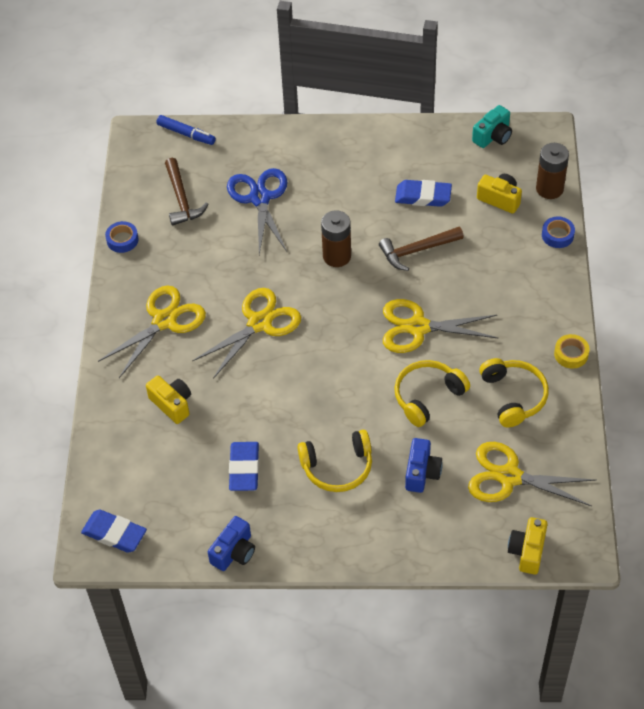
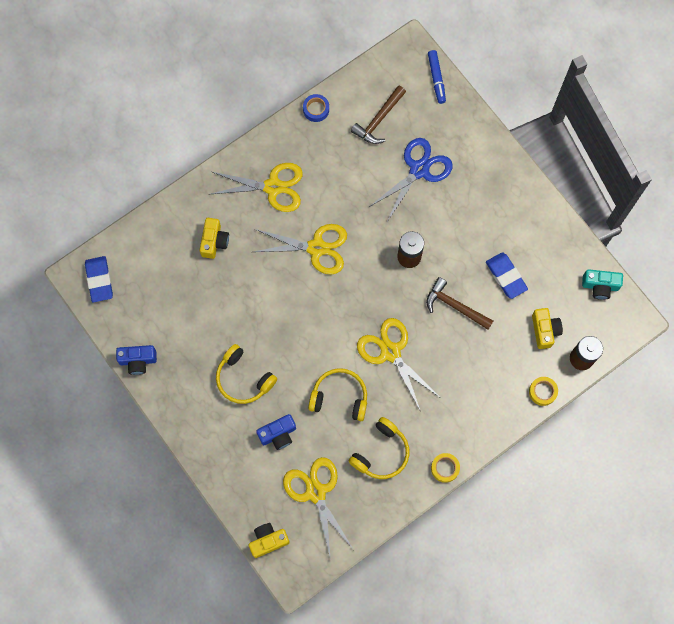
camera: 50 degrees right, 20 degrees up
blue eraser [229,442,259,491] -> none
blue tape [542,217,575,248] -> yellow tape [529,377,558,406]

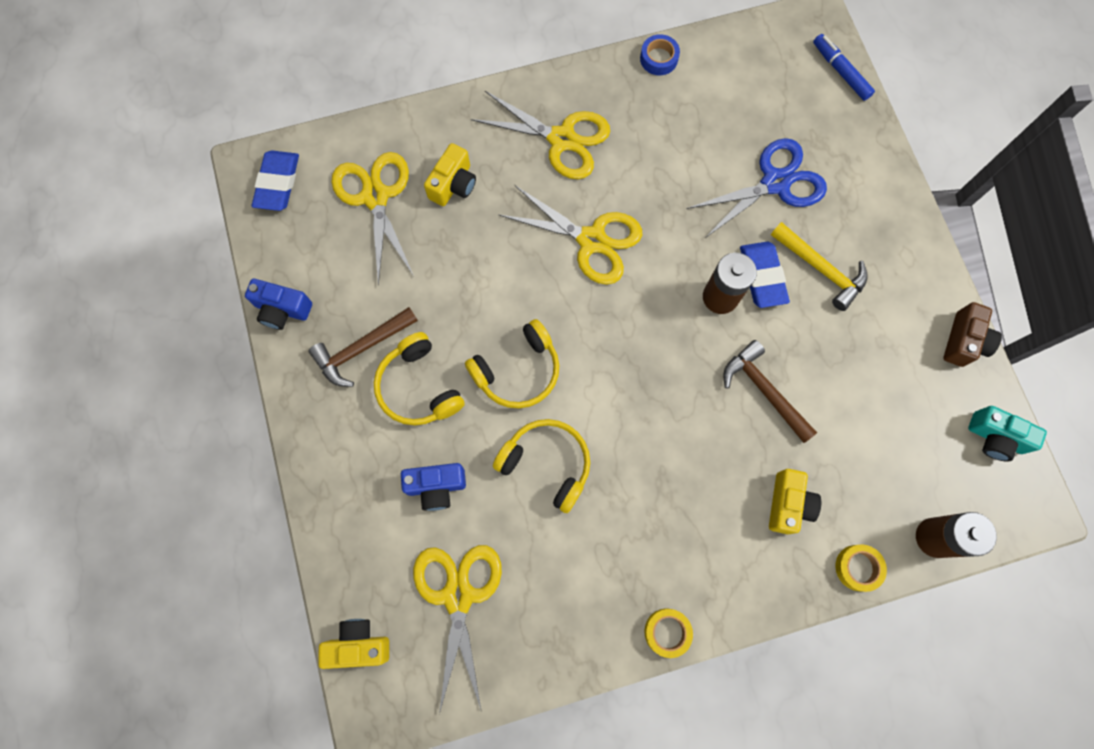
camera: 20 degrees right, 0 degrees up
yellow headphones [349,417,409,479] -> yellow headphones moved to [465,319,559,409]
brown hammer [351,85,406,144] -> brown hammer moved to [309,307,418,387]
yellow scissors [357,318,439,412] -> yellow scissors moved to [331,152,414,286]
blue marker [428,50,446,104] -> blue marker turned 135 degrees clockwise [813,34,875,101]
blue eraser [486,252,528,299] -> blue eraser moved to [740,242,790,308]
yellow camera [532,308,563,349] -> yellow camera moved to [769,469,821,534]
none -> yellow hammer [771,222,868,311]
none -> brown camera [943,302,1002,367]

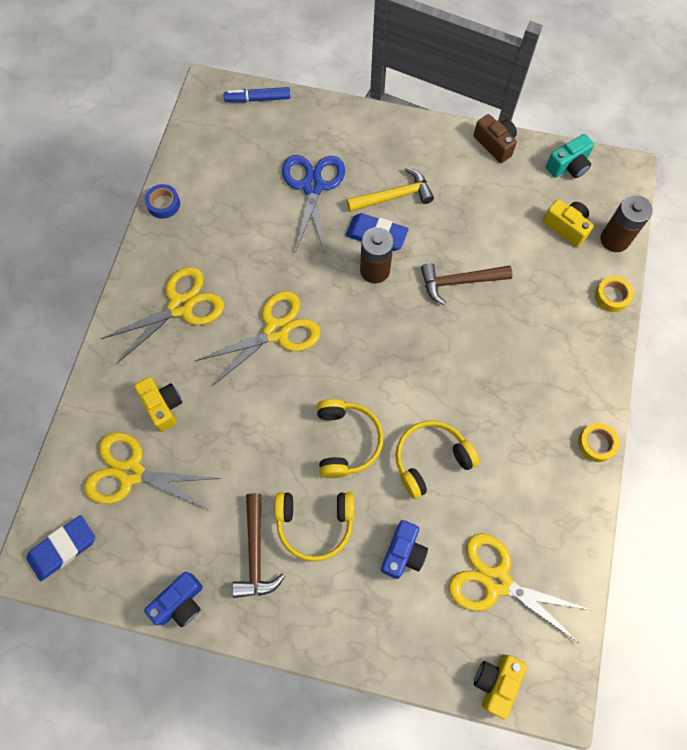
camera: 60 degrees left, 5 degrees down
blue eraser [252,151,299,211] -> blue eraser turned 75 degrees counterclockwise [26,515,95,581]
yellow camera [769,469,821,534] -> yellow camera moved to [543,199,594,247]

